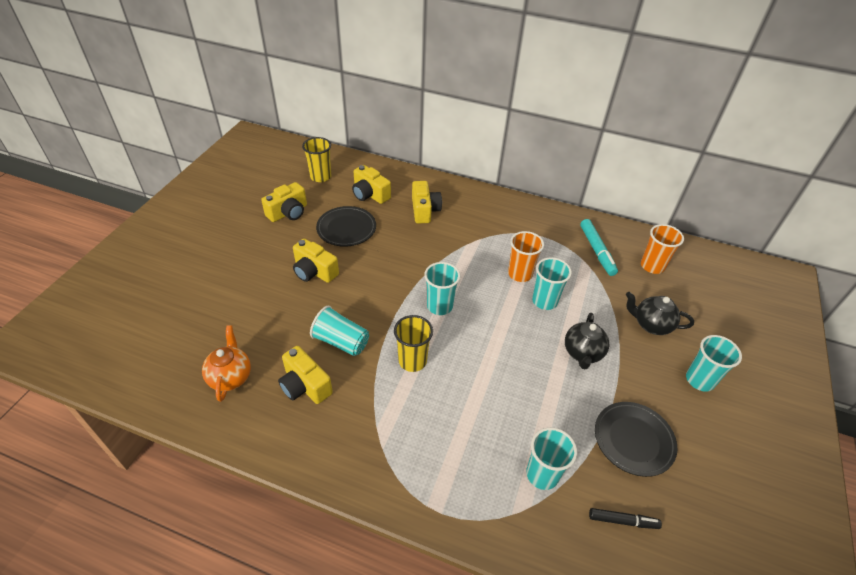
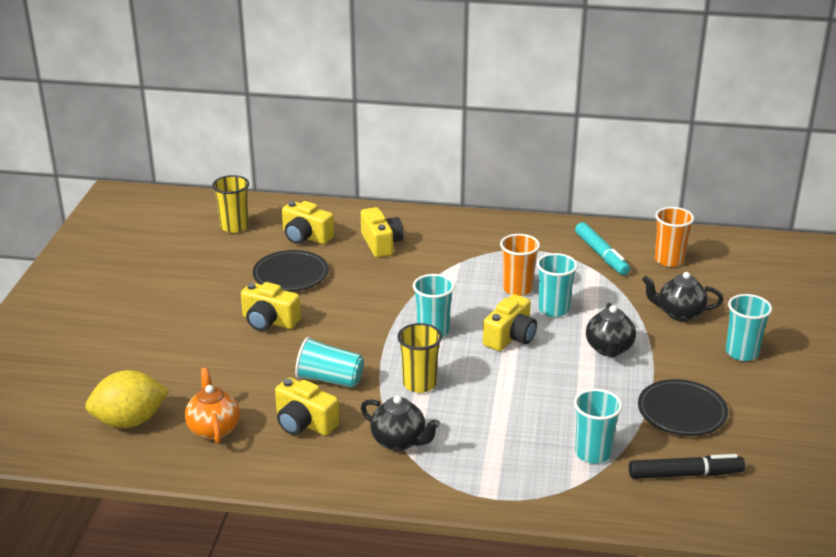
camera: 10 degrees left, 15 degrees down
yellow camera [261,182,307,222] -> yellow camera moved to [483,294,537,351]
black marker [589,508,662,529] -> black marker [629,454,745,479], size x1.56
none -> yellow lemon [85,370,170,428]
none -> black teapot [361,395,440,451]

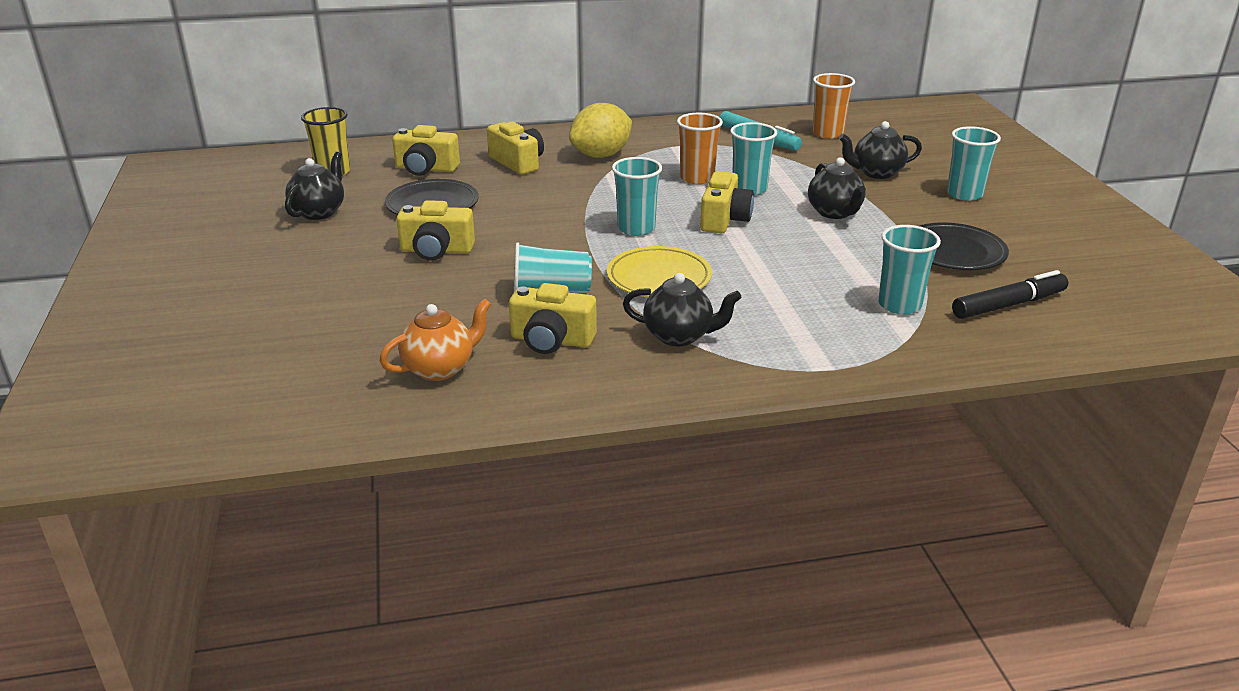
camera: 20 degrees left, 0 degrees up
yellow lemon [85,370,170,428] -> yellow lemon moved to [569,103,632,158]
orange teapot [185,368,240,444] -> orange teapot turned 90 degrees clockwise [380,299,491,381]
yellow cup [397,323,442,393] -> yellow plate [607,246,712,297]
none -> black teapot [285,152,344,220]

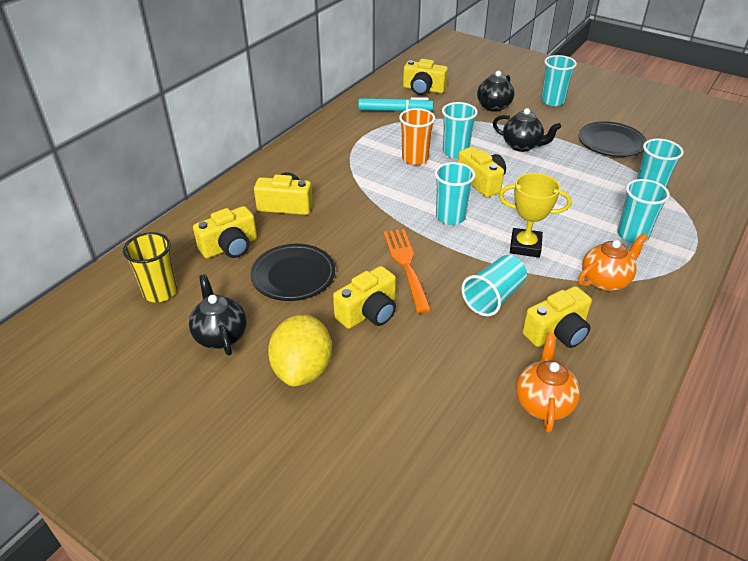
camera: 45 degrees left, 10 degrees up
yellow lemon [569,103,632,158] -> yellow lemon moved to [268,315,332,386]
yellow plate [607,246,712,297] -> yellow trophy [499,173,572,257]
black teapot [623,273,741,346] -> orange teapot [578,233,648,291]
orange cup [812,73,855,139] -> yellow camera [403,59,448,95]
black marker [952,270,1068,319] -> none
none -> orange fork [383,229,431,313]
none -> turquoise cup [617,179,670,243]

